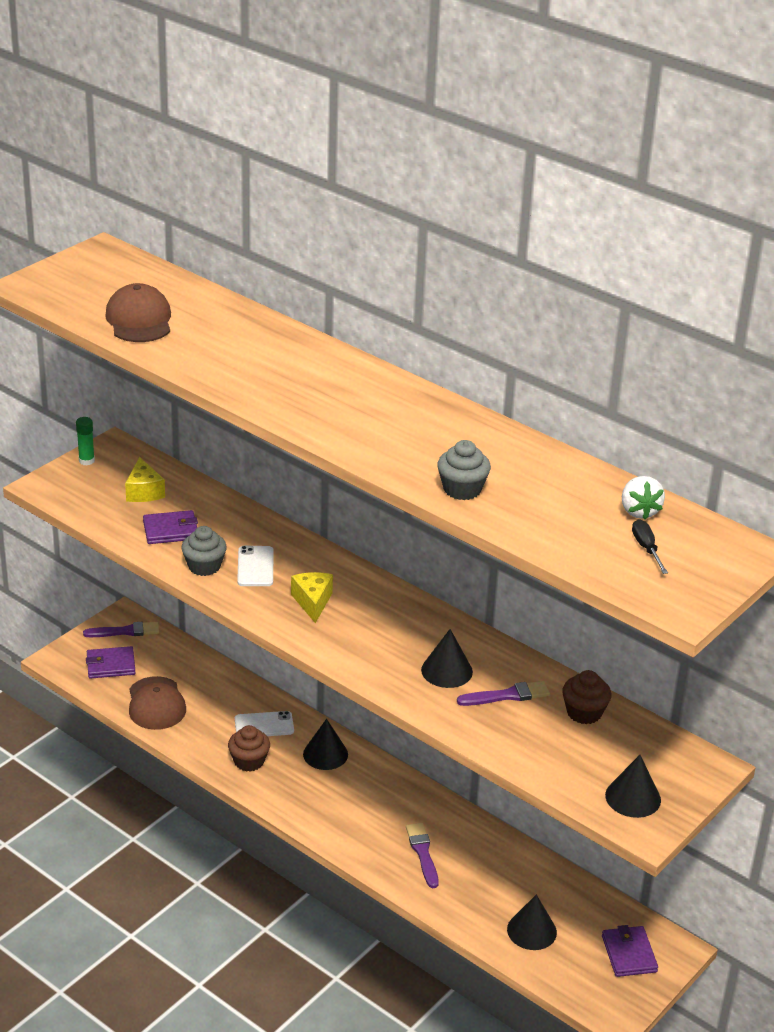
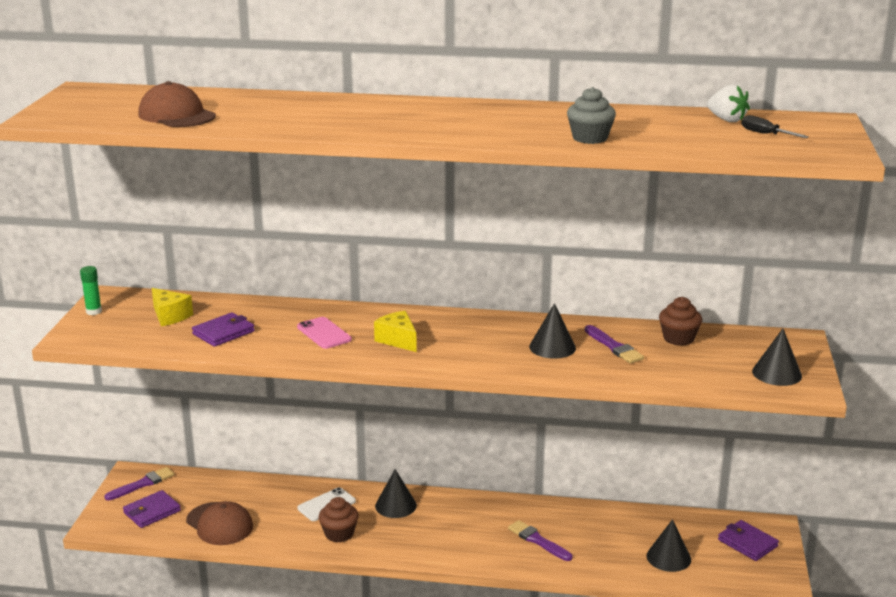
camera: 30 degrees left, 10 degrees down
grey cupcake [181,526,227,576] -> none
white phone [237,546,273,586] -> pink phone [297,317,352,349]
purple brush [457,681,550,706] -> purple brush turned 105 degrees clockwise [585,325,644,363]

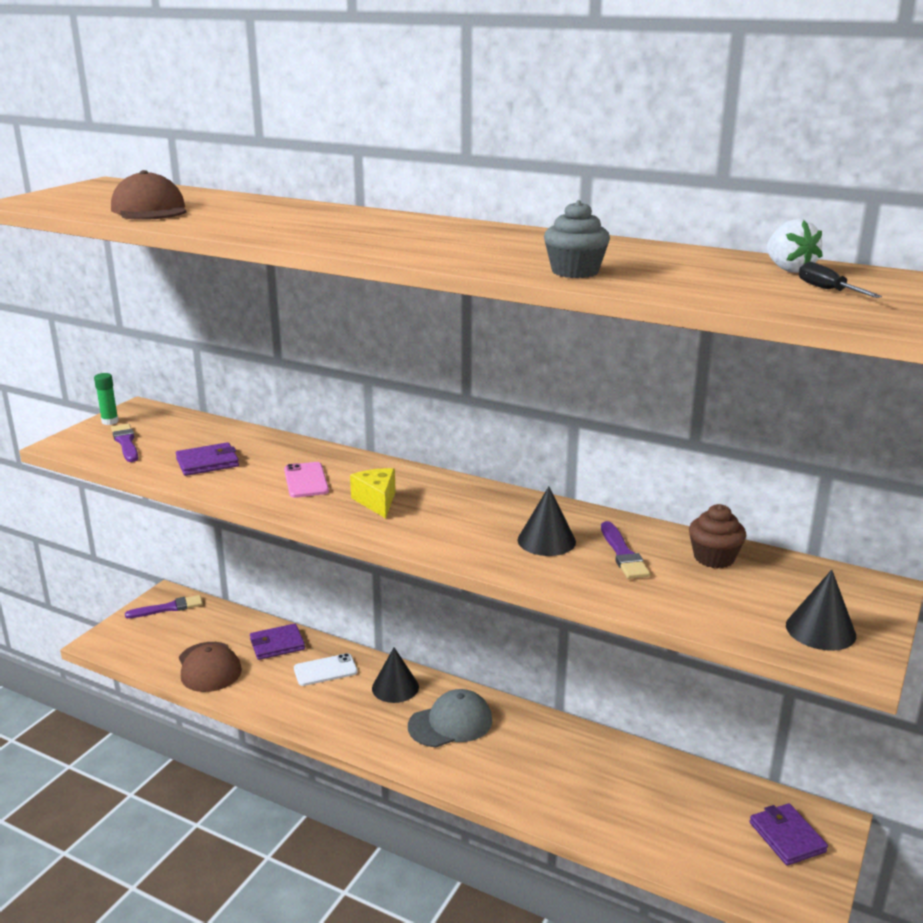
camera: 20 degrees right, 0 degrees up
purple wallet [123,490,181,528] -> purple wallet moved to [250,624,305,660]
yellow cheese [152,288,193,326] -> none
brown cupcake [319,497,359,543] -> none
purple brush [508,520,572,561] -> purple brush moved to [111,424,138,462]
black cone [647,519,691,572] -> none
none -> grey cap [408,689,492,747]

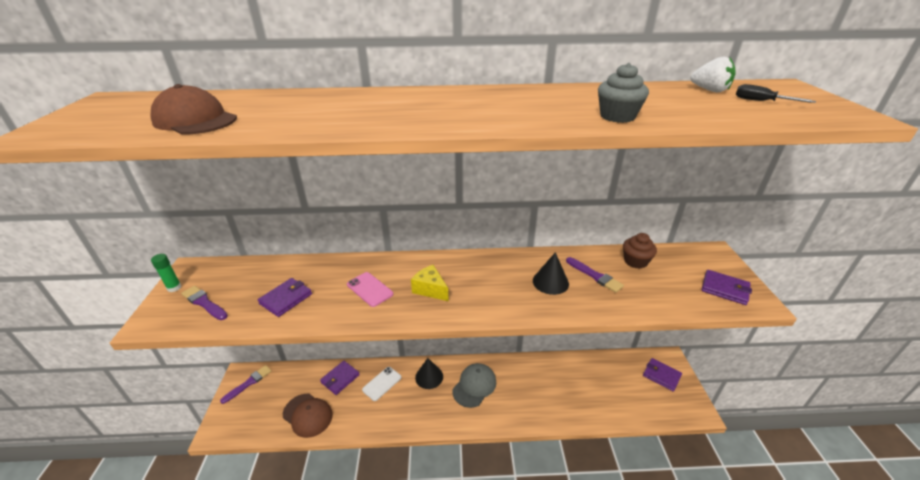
camera: 30 degrees left, 10 degrees up
black cone [786,570,856,651] -> purple wallet [702,270,752,305]

